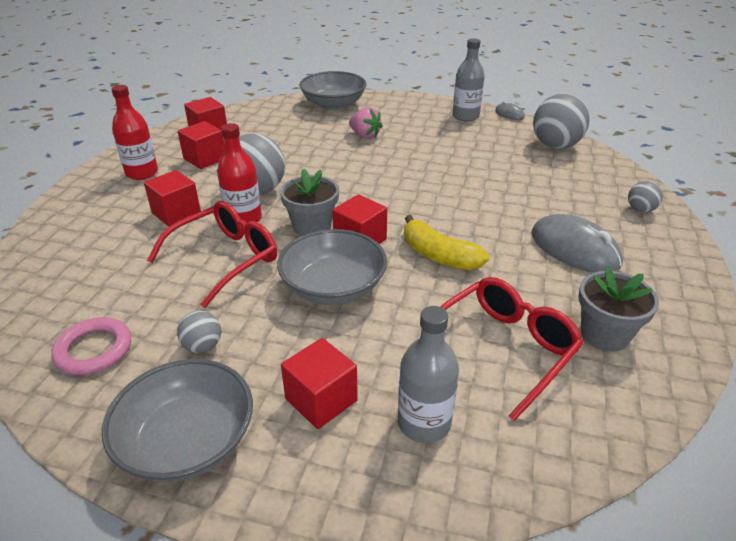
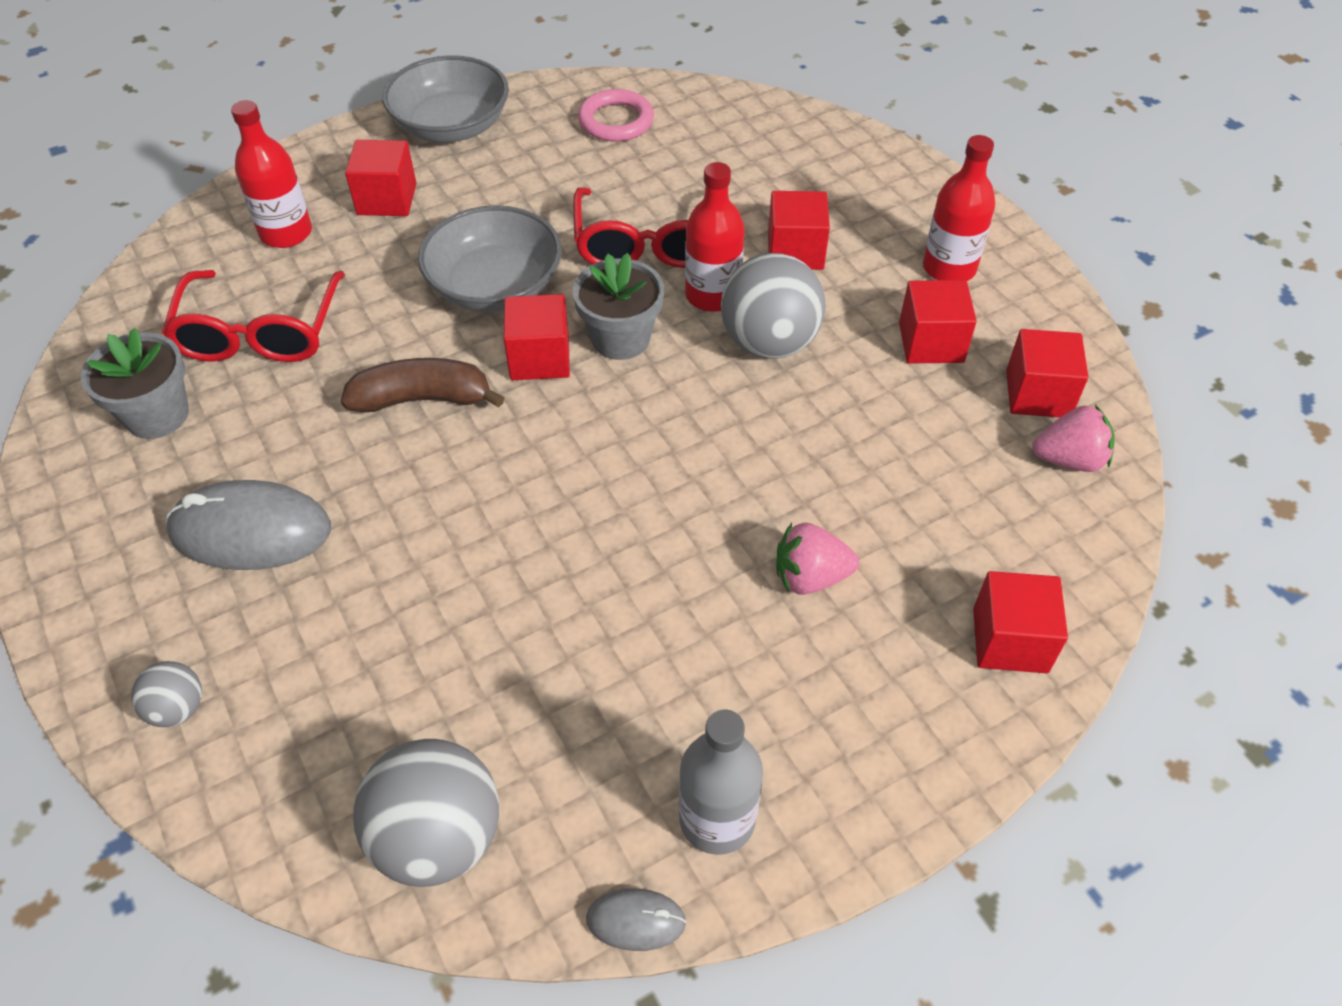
camera: 135 degrees right, 15 degrees up
grey ball [177,311,221,353] -> none
grey bowl [299,71,367,110] -> red cube [973,571,1068,673]
grey bottle [398,306,459,443] -> red bottle [231,100,312,248]
yellow banana [404,215,489,270] -> brown banana [341,358,505,413]
none -> pink strawberry [1032,405,1115,472]

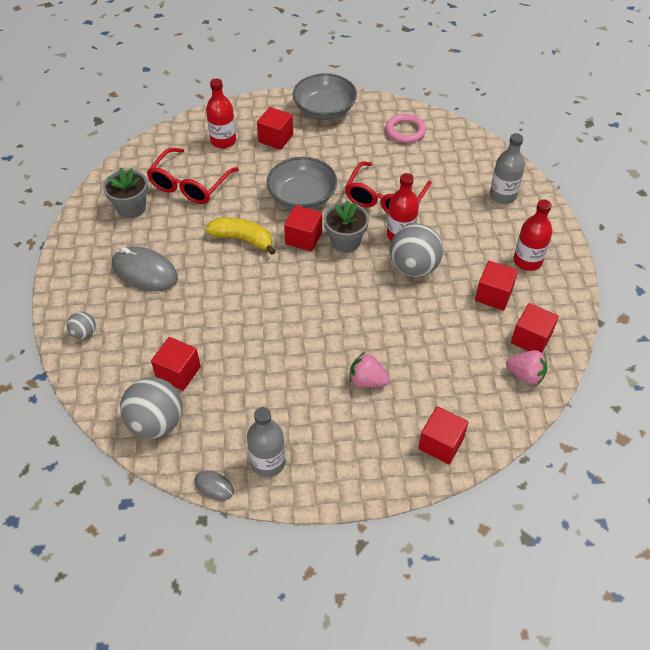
camera: 25 degrees right, 0 degrees up
brown banana [341,358,505,413] -> yellow banana [206,218,276,255]
red cube [768,191,830,270] -> red cube moved to [151,337,201,391]
none -> grey bottle [490,133,525,204]

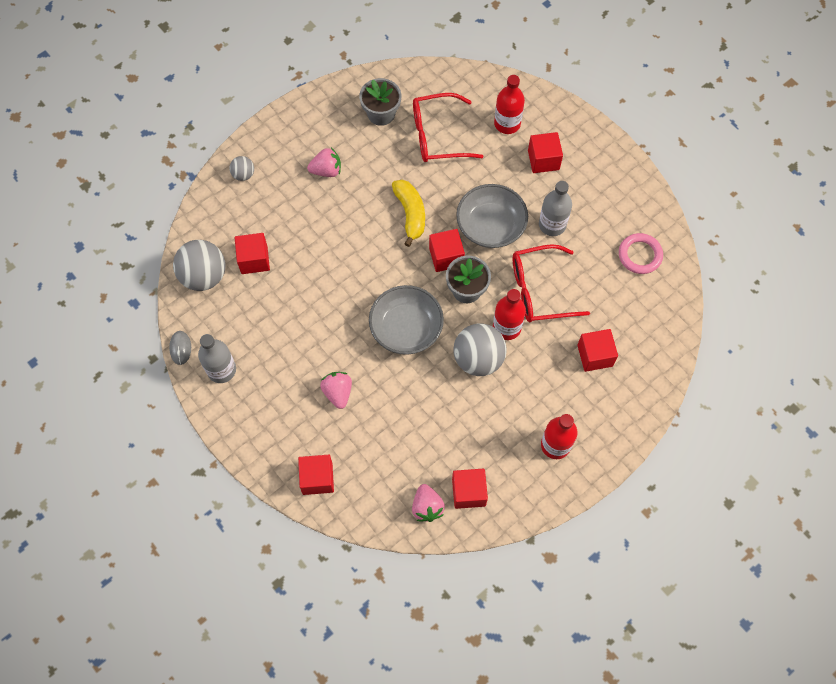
camera: 55 degrees right, 15 degrees up
grey mouse [112,246,178,291] -> pink strawberry [307,147,341,177]
grey bowl [293,73,357,120] -> grey bowl moved to [369,285,444,355]
red cube [475,261,518,310] -> red cube moved to [577,329,618,372]
grey bottle [490,133,525,204] -> grey bottle moved to [539,181,572,236]

